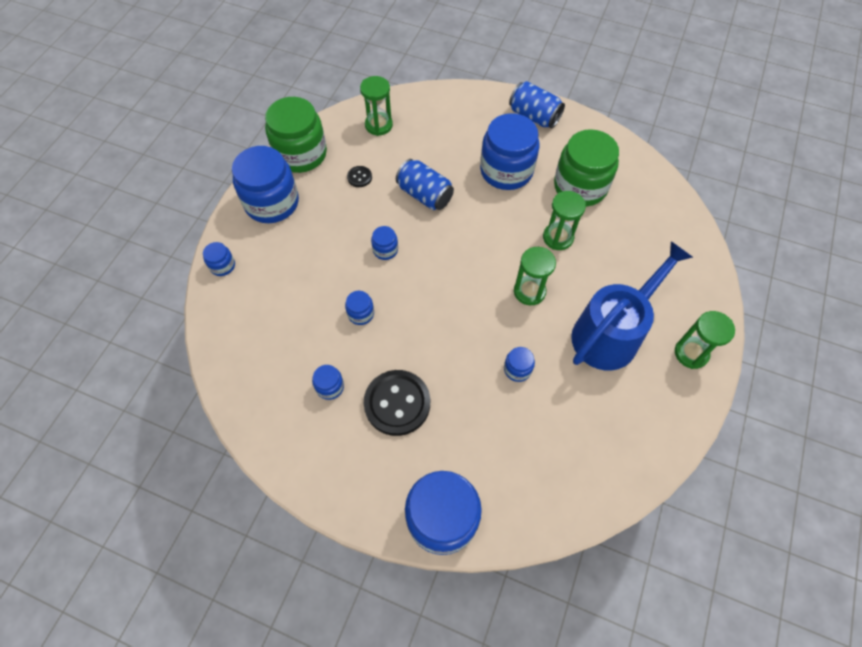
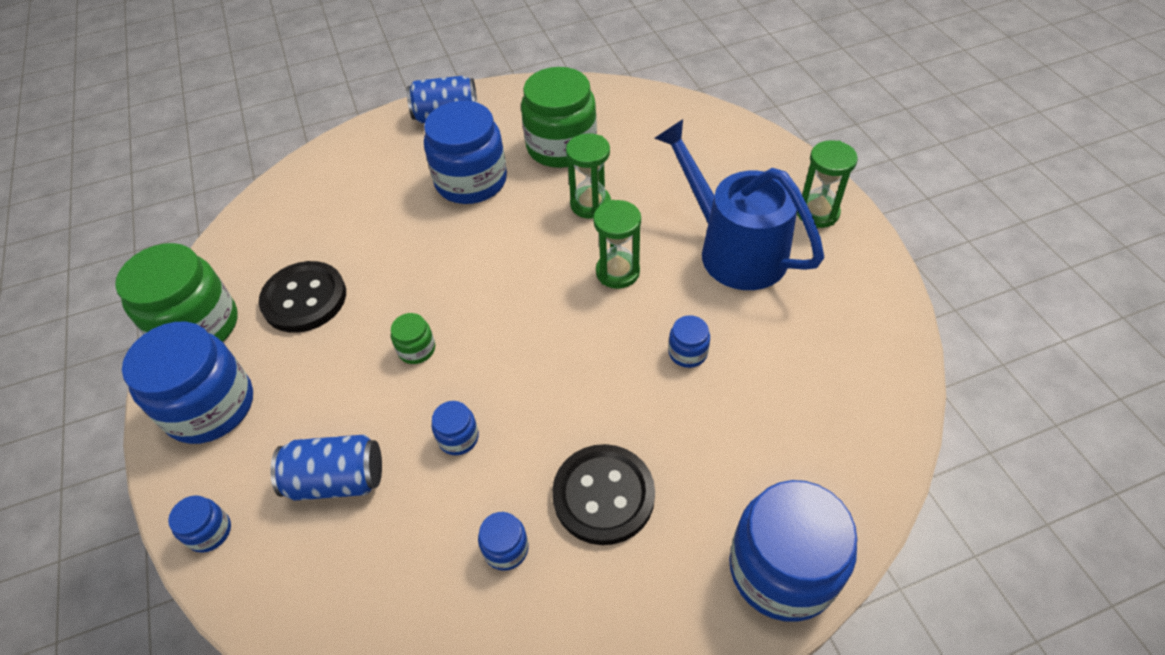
camera: 40 degrees left, 10 degrees down
black button [347,166,372,187] -> black button [259,261,346,333], size x2.21
green hourglass [360,76,393,136] -> none
blue jar [371,226,398,260] -> green jar [391,313,435,364]
blue can [396,159,454,210] -> blue can moved to [271,435,382,501]
blue watering can [571,241,693,371] -> blue watering can turned 45 degrees counterclockwise [654,119,824,290]

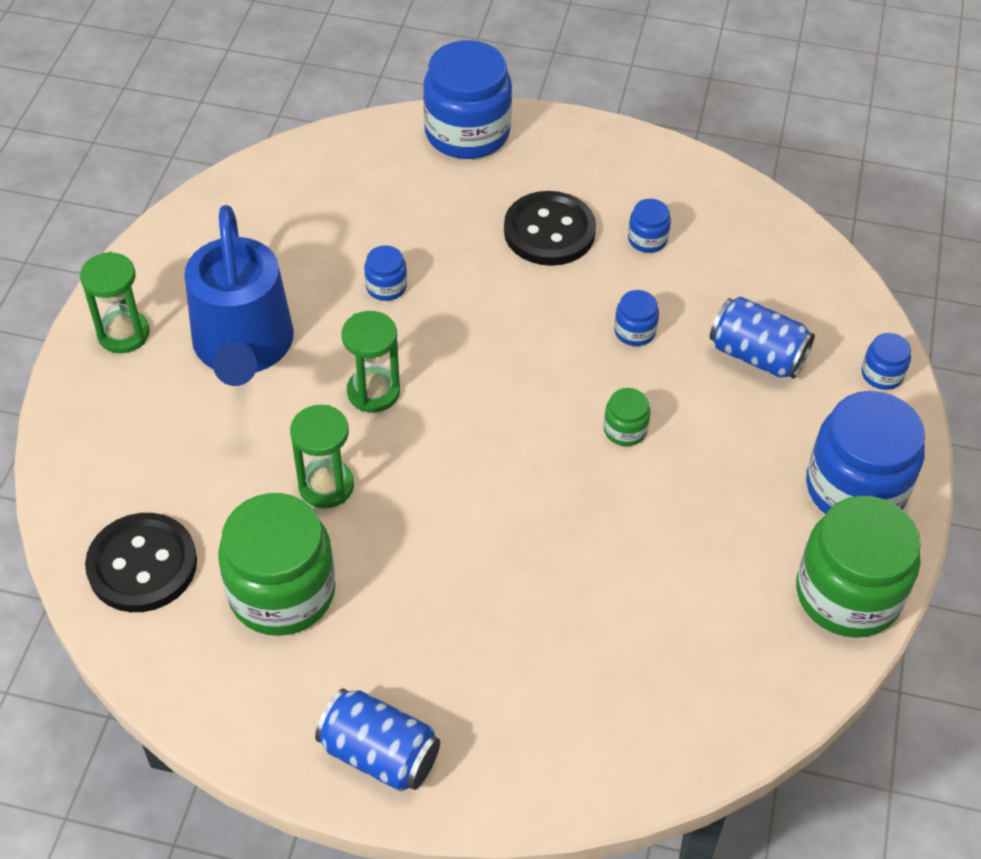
camera: 150 degrees left, 0 degrees up
black button [259,261,346,333] -> black button moved to [85,513,197,612]
blue jar [424,101,507,204] -> none

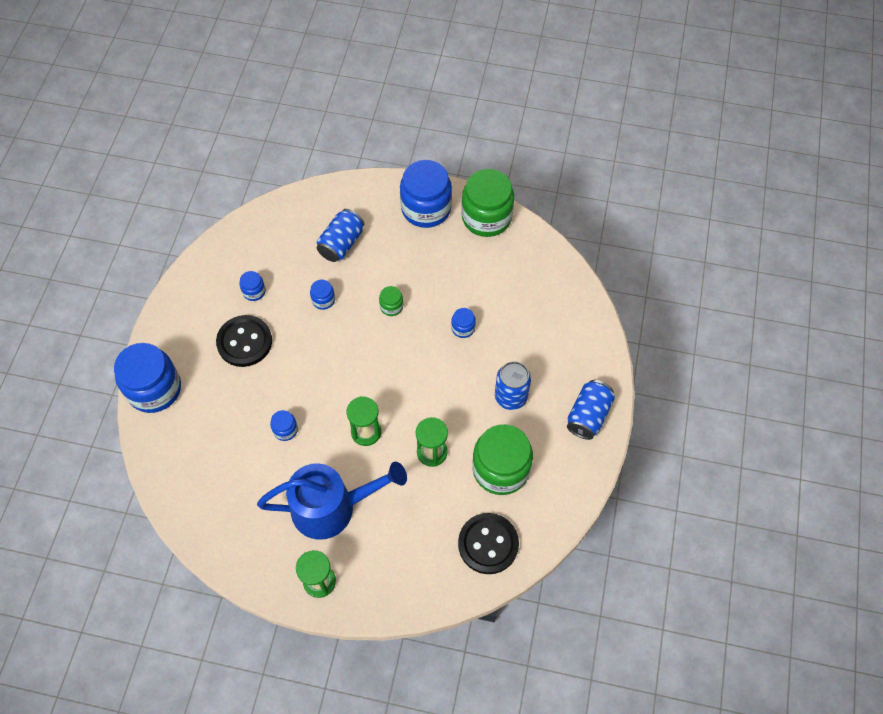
camera: 90 degrees left, 10 degrees up
blue jar [861,333,911,390] -> blue jar moved to [451,308,476,338]
none -> blue can [495,361,531,410]

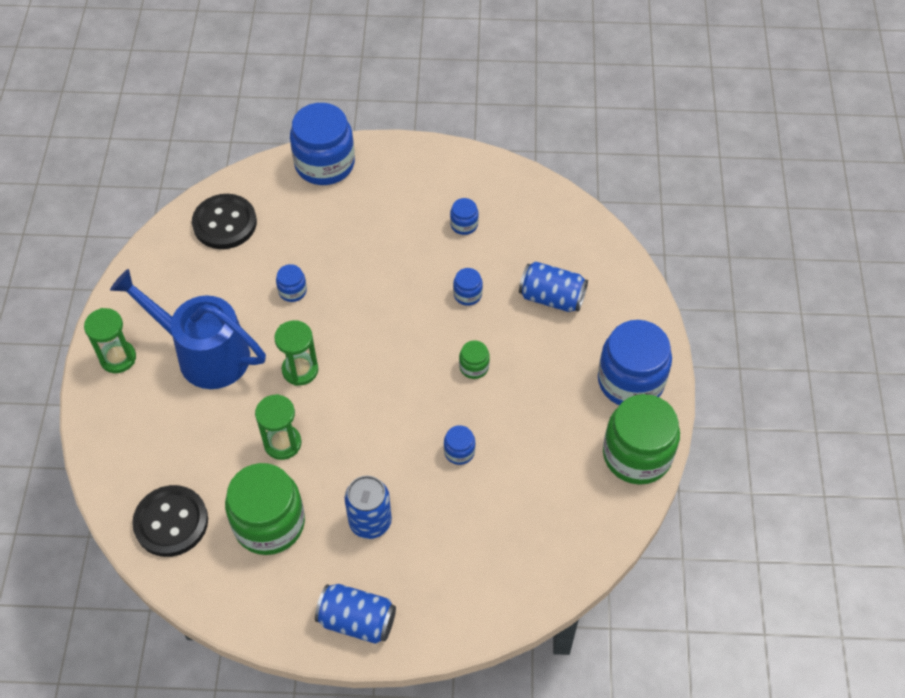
camera: 80 degrees right, 5 degrees down
black button [216,315,272,367] -> black button moved to [192,194,257,249]
blue watering can [257,462,407,540] -> blue watering can turned 135 degrees clockwise [110,269,266,389]

